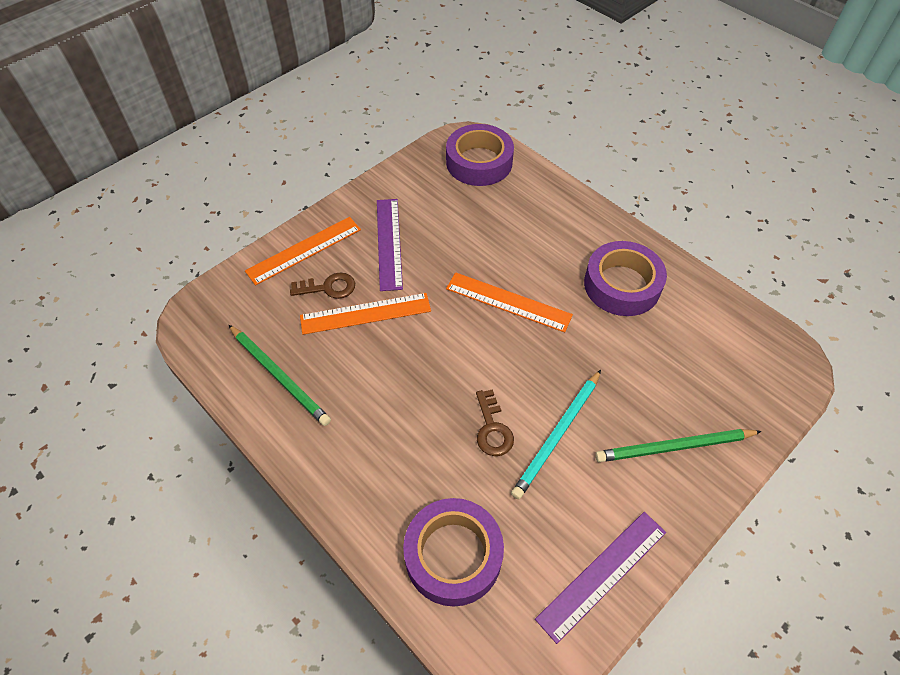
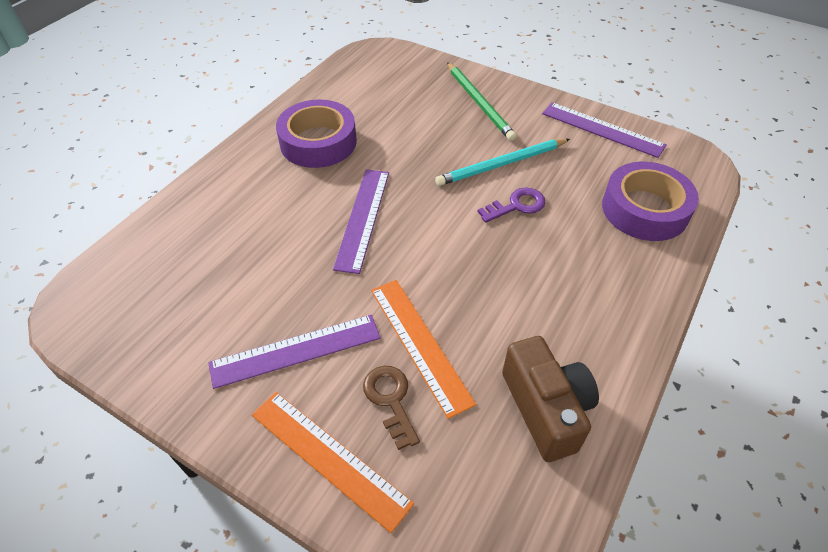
camera: 105 degrees left, 5 degrees down
green pencil [229,325,331,426] -> brown camera [502,336,599,462]
purple tape [446,124,514,186] -> none
orange ruler [446,272,573,333] -> purple ruler [333,169,389,274]
brown key [476,389,514,456] -> purple key [477,187,546,223]
turquoise pencil [511,370,601,499] -> turquoise pencil turned 135 degrees clockwise [435,138,570,186]

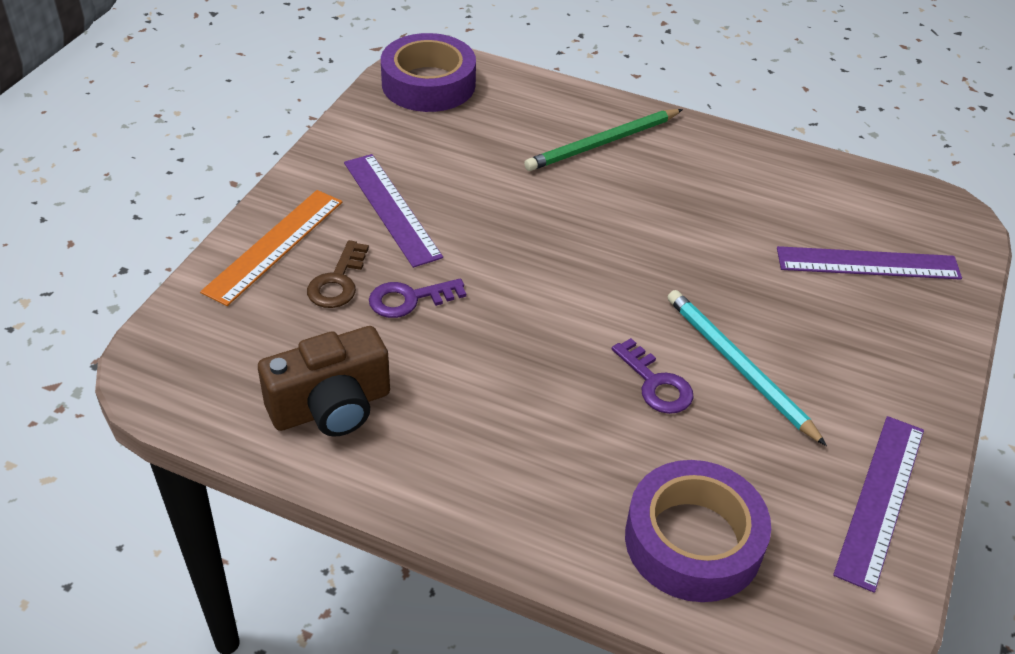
camera: 80 degrees right, 5 degrees down
purple tape [276,100,357,168] -> purple tape moved to [381,33,476,112]
purple ruler [333,169,389,274] -> purple ruler moved to [777,246,962,280]
brown key [363,366,420,450] -> brown key turned 135 degrees clockwise [307,240,369,308]
orange ruler [371,280,476,419] -> purple key [369,278,466,318]
green pencil [447,62,516,141] -> green pencil moved to [524,109,683,171]

